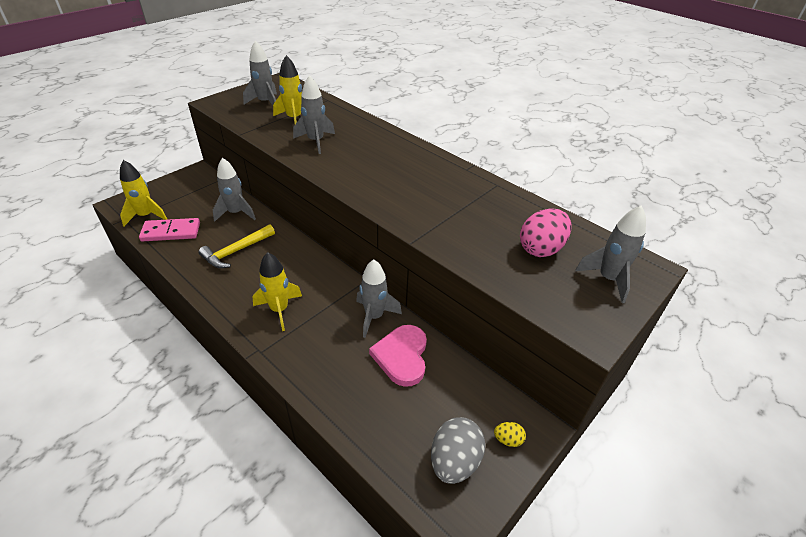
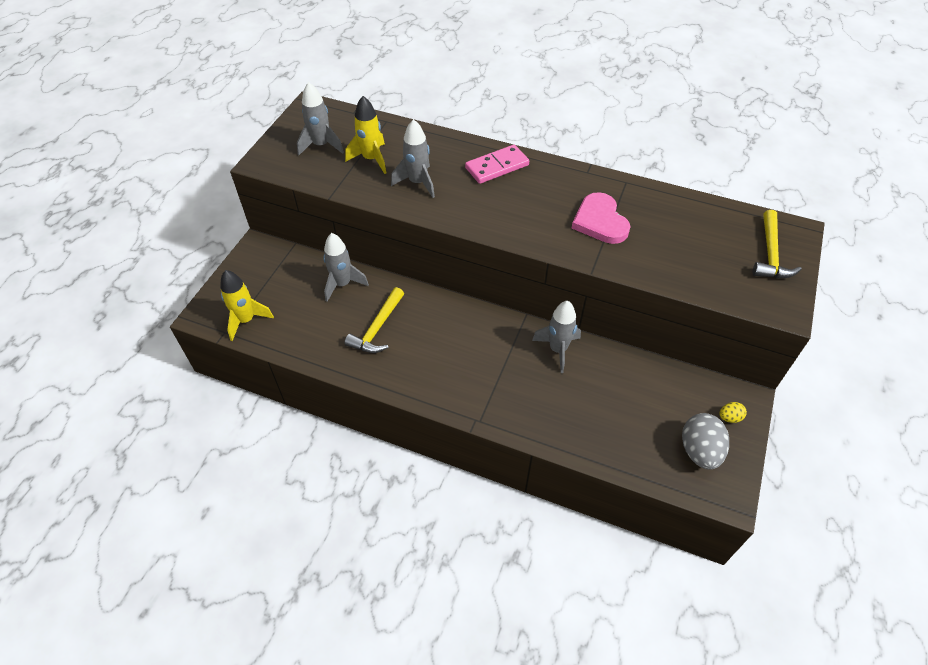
camera: 20 degrees left, 10 degrees up
pink domino [139,218,200,242] -> pink domino moved to [465,145,529,184]
yellow rocket [252,252,302,331] -> none
pink heart [369,325,427,387] -> pink heart moved to [572,192,631,244]
pink egg [520,208,571,257] -> none
grey rocket [575,205,646,303] -> yellow hammer [753,210,802,278]

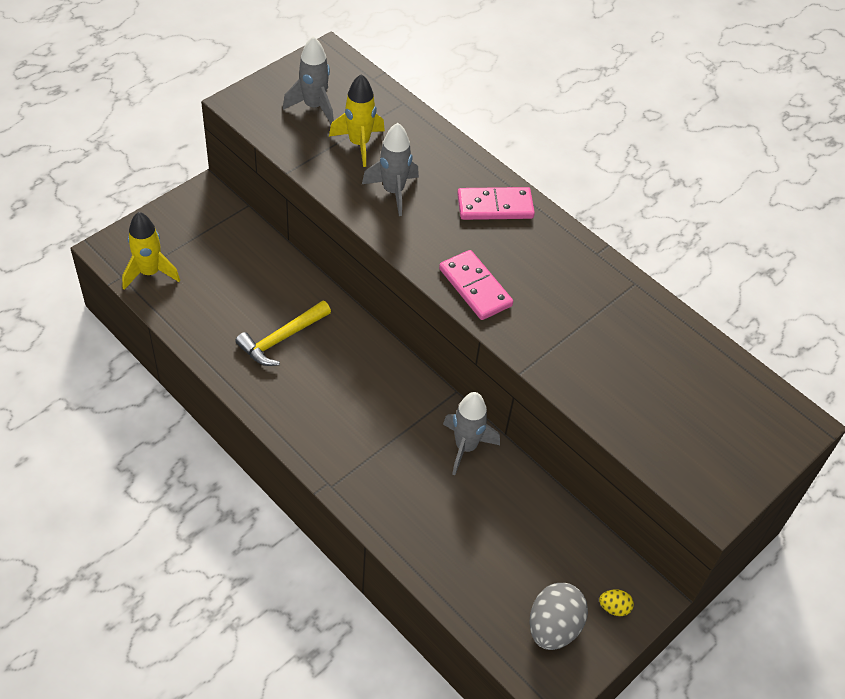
camera: 20 degrees right, 0 degrees up
grey rocket [323,233,369,302] -> none
pink heart [572,192,631,244] -> none
yellow hammer [753,210,802,278] -> none
none -> pink domino [439,250,513,320]

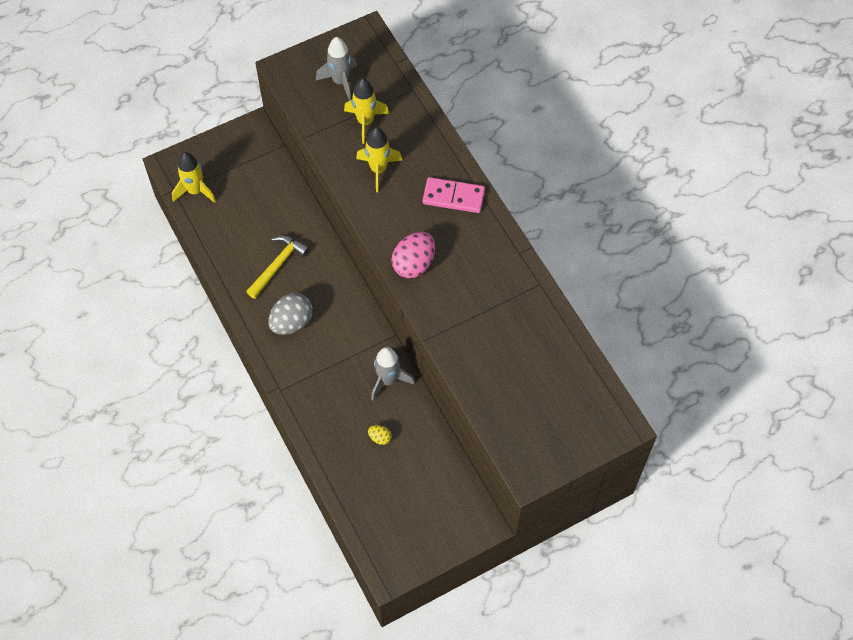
camera: 20 degrees right, 10 degrees up
yellow hammer [235,301,331,366] -> yellow hammer turned 150 degrees clockwise [246,235,310,299]
grey rocket [362,123,419,216] -> yellow rocket [356,127,402,192]
pink domino [439,250,513,320] -> pink egg [391,232,435,278]
grey egg [530,583,588,650] -> grey egg moved to [268,293,313,335]
yellow egg [599,589,634,616] -> yellow egg moved to [368,425,392,445]

